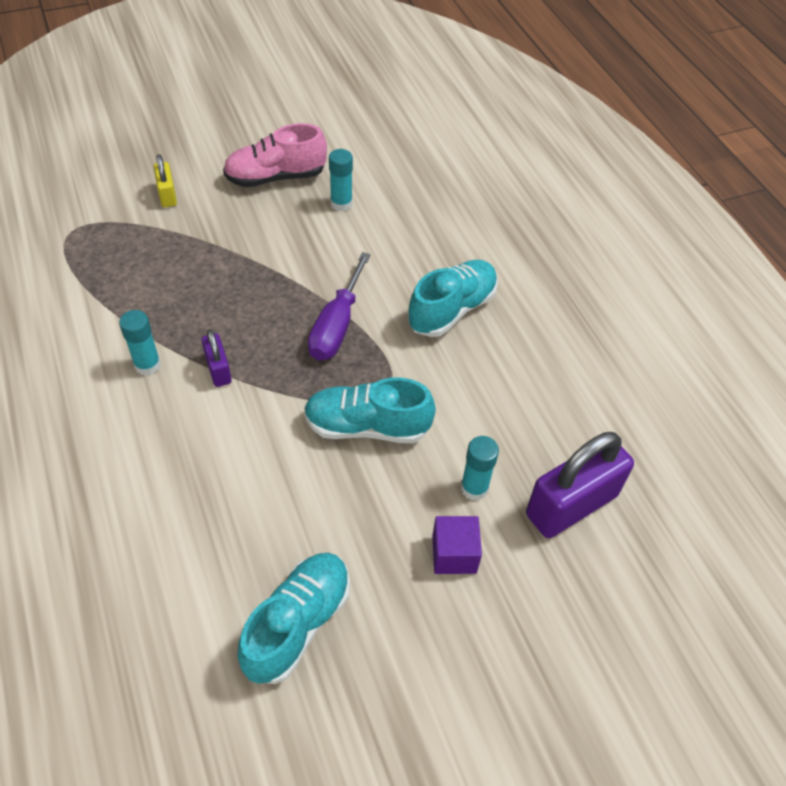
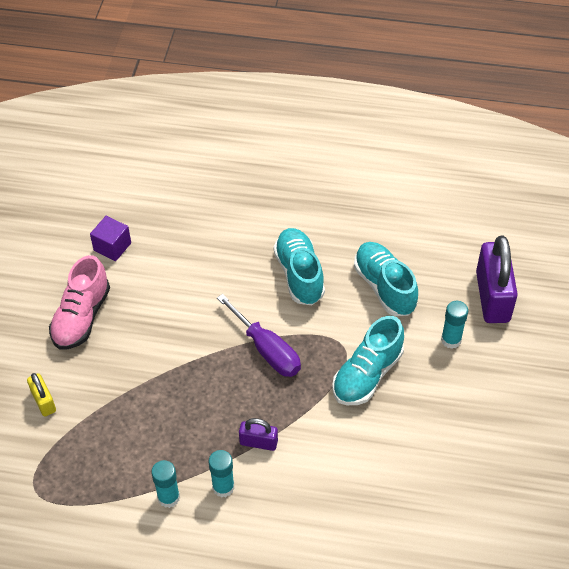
camera: 55 degrees left, 0 degrees up
yellow padlock [154,154,177,207] -> yellow padlock turned 45 degrees clockwise [27,373,56,417]
turquoise shoe [237,553,350,684] -> turquoise shoe moved to [354,242,418,316]
turquoise glue stick [329,149,353,211] -> turquoise glue stick moved to [151,460,180,508]
purple cube [432,516,482,574] -> purple cube moved to [90,216,131,261]

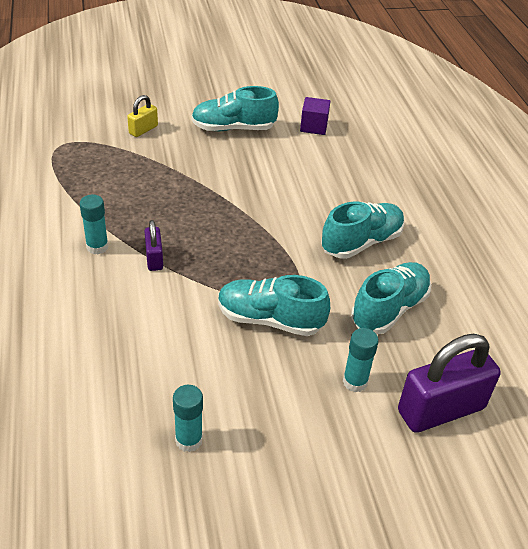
camera: 65 degrees right, 10 degrees down
pink shoe [49,255,110,349] -> turquoise shoe [191,86,279,131]
turquoise glue stick [151,460,180,508] -> turquoise glue stick moved to [173,385,203,452]
purple screwdriver [217,294,301,377] -> none

